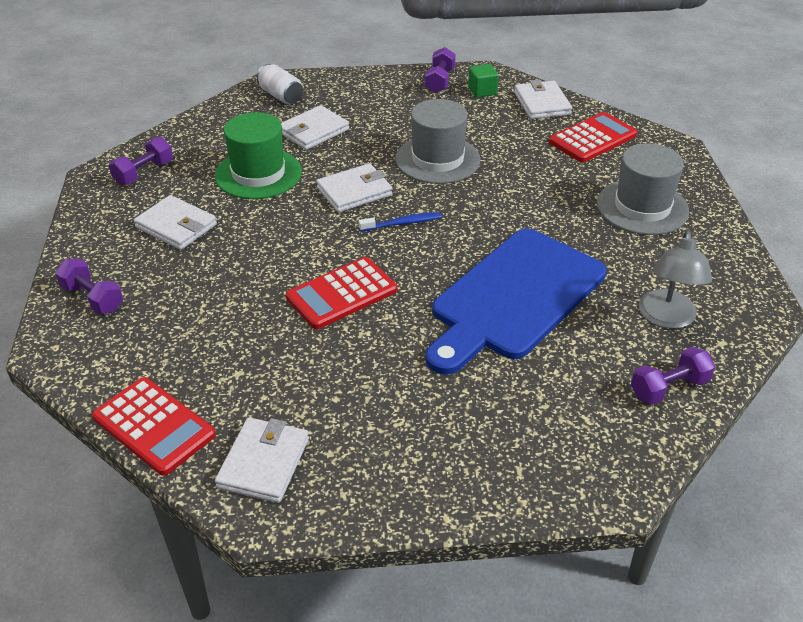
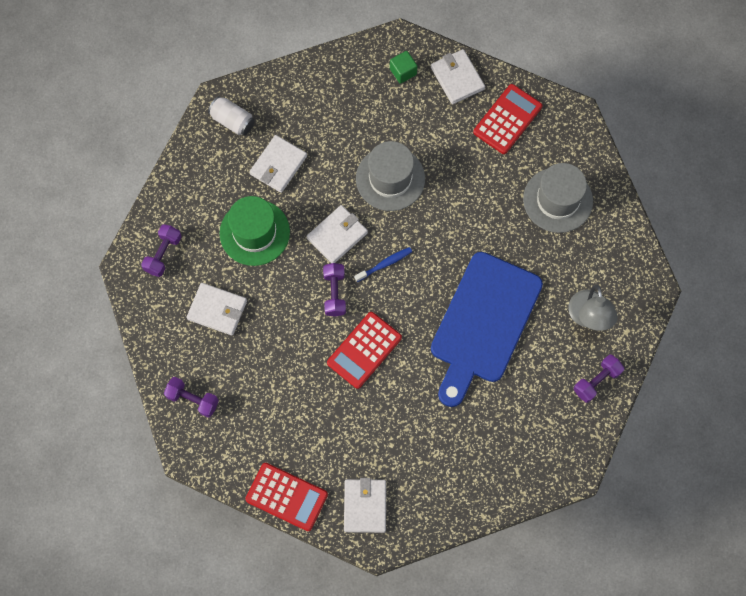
camera: 15 degrees left, 30 degrees up
purple dumbbell [425,47,456,93] -> purple dumbbell moved to [323,263,346,317]

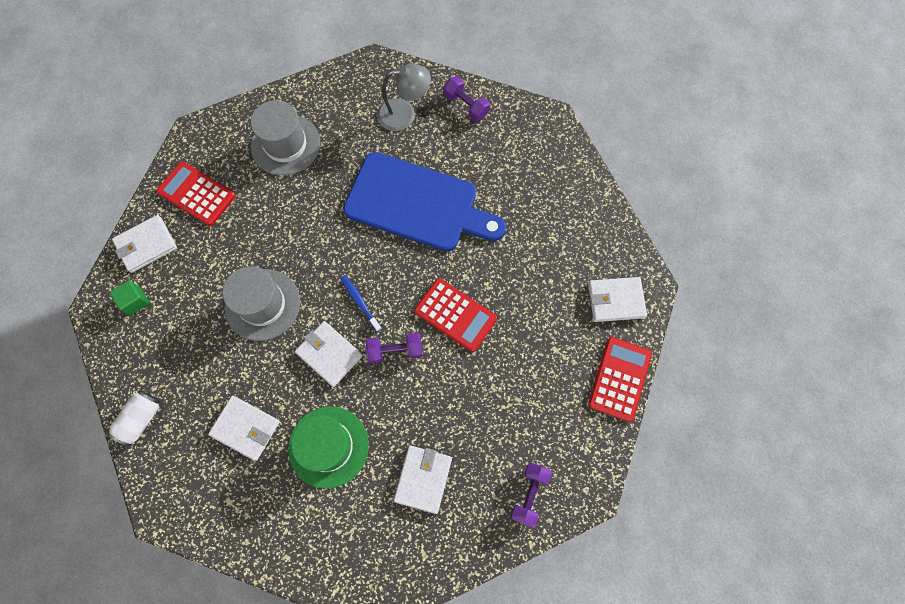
camera: 95 degrees left, 0 degrees up
purple dumbbell [141,224,182,277] -> none
white can [208,96,255,135] -> white can moved to [107,390,160,446]

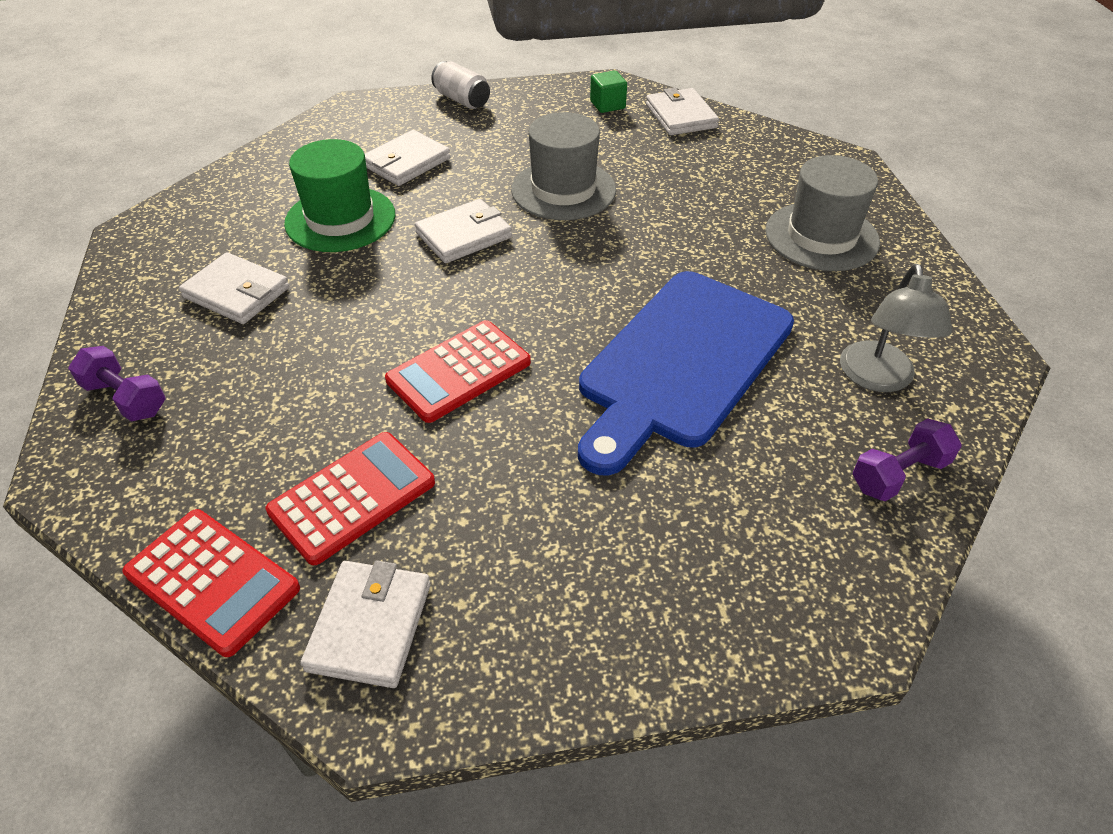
camera: 105 degrees right, 25 degrees down
red calculator [156,161,236,226] -> red calculator moved to [266,432,435,565]
blue toothbrush [340,276,382,332] -> none
purple dumbbell [366,333,422,364] -> none

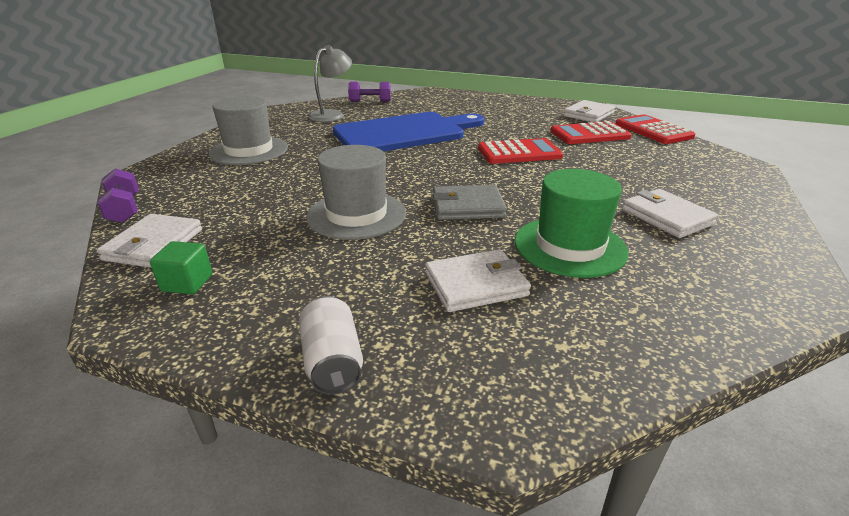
camera: 150 degrees left, 15 degrees down
purple dumbbell [68,346,166,422] -> purple dumbbell moved to [97,168,139,223]
white wallet [415,199,512,263] -> grey wallet [433,185,507,220]

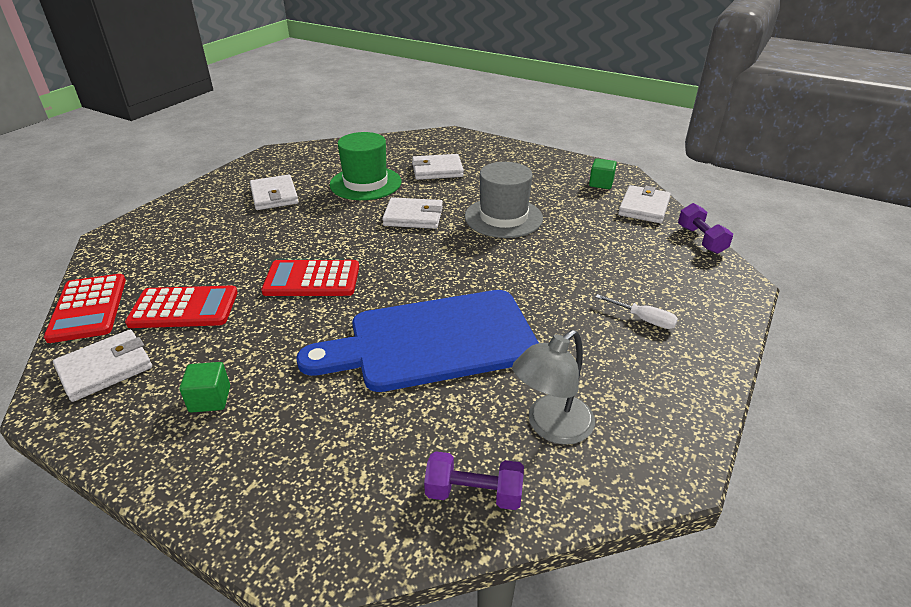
camera: 170 degrees left, 5 degrees up
grey hat [209,96,288,165] -> white screwdriver [595,294,678,329]
white can [299,296,363,395] -> none
grey wallet [433,185,507,220] -> white wallet [382,197,443,229]
none -> green cube [179,362,230,413]

